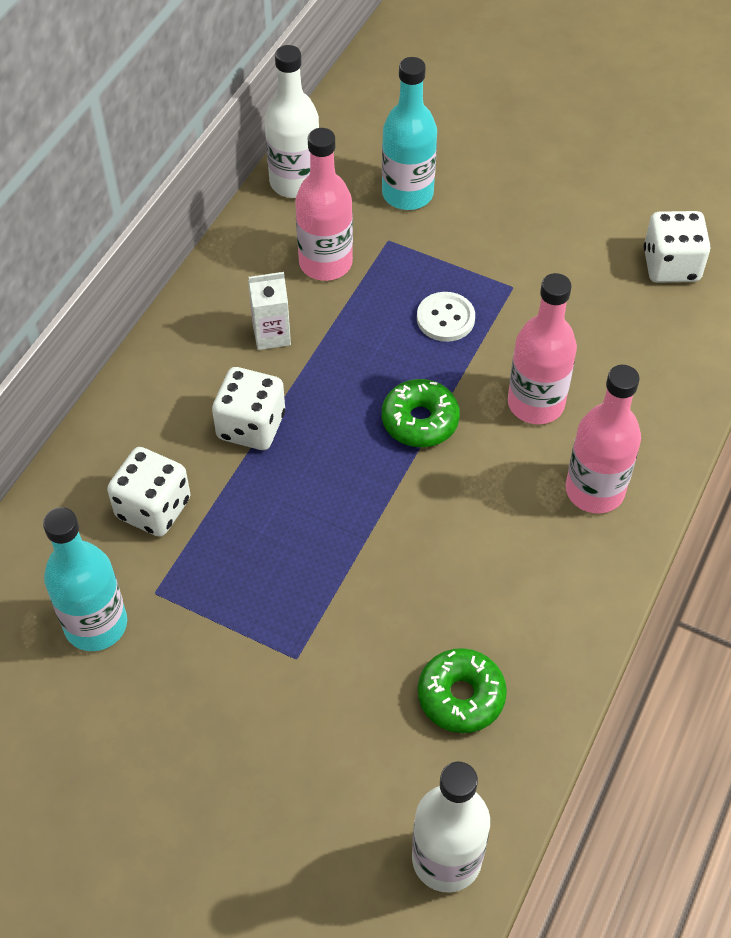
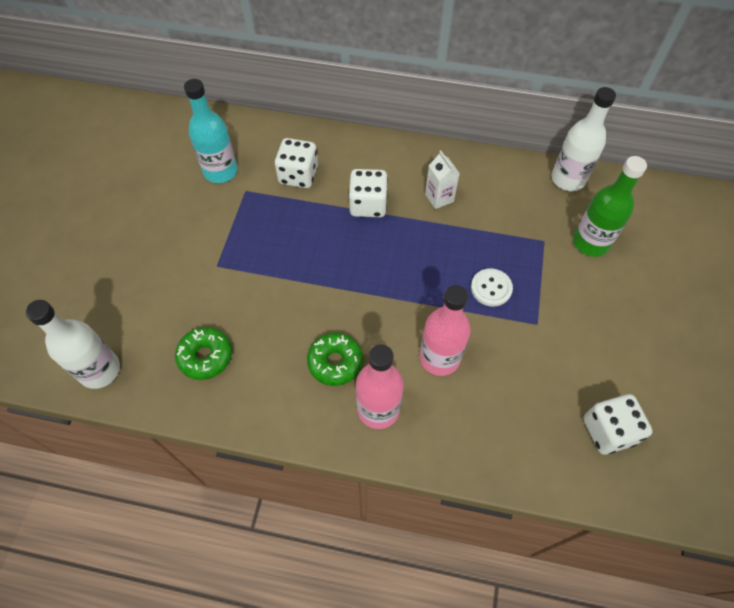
camera: 75 degrees right, 5 degrees up
pink bottle [295,128,353,281] -> none
turquoise bottle [382,57,437,210] -> green bottle [573,156,647,257]
green donut [382,379,460,447] -> green donut moved to [307,333,363,386]

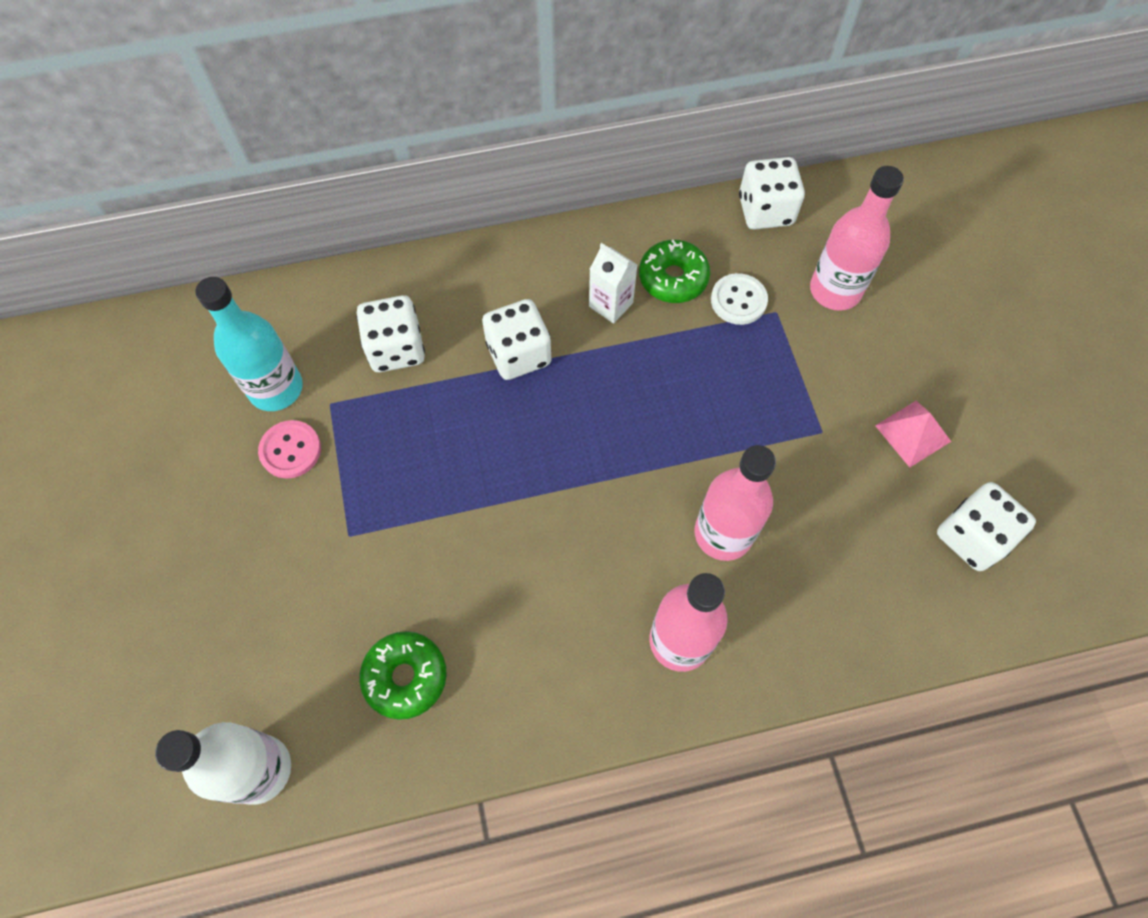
camera: 25 degrees left, 5 degrees up
green donut [307,333,363,386] -> green donut moved to [639,240,710,303]
white button [471,268,513,306] -> white button moved to [711,273,768,325]
white bottle [551,87,616,191] -> white dice [739,157,805,230]
green bottle [573,156,647,257] -> pink bottle [810,166,904,311]
none -> pink button [258,420,321,479]
none -> pink pyramid [875,401,951,467]

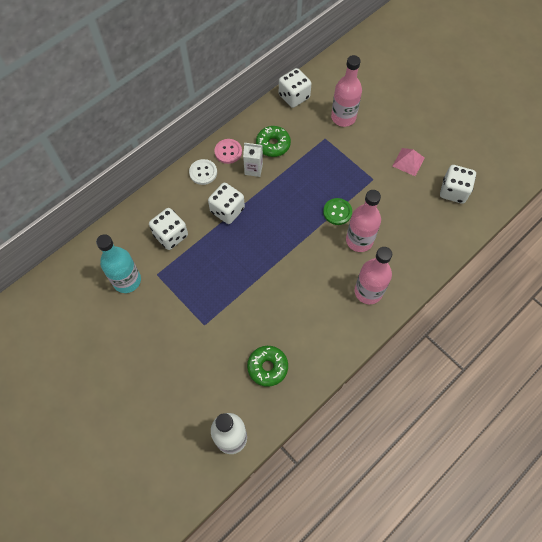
camera: 30 degrees left, 0 degrees up
pink button [258,420,321,479] -> pink button moved to [214,139,242,164]
white button [711,273,768,325] -> white button moved to [189,159,217,185]
none -> green button [323,198,352,225]

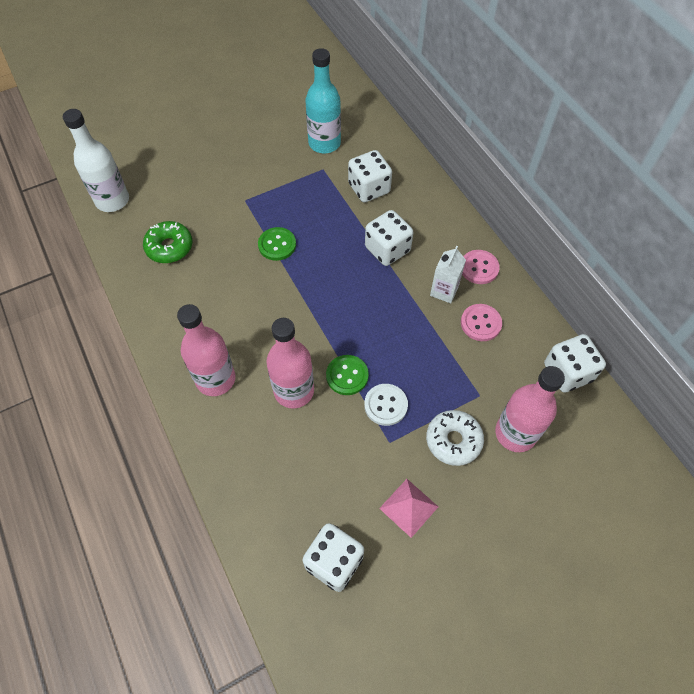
camera: 105 degrees right, 5 degrees down
white button [189,159,217,185] -> white button moved to [364,384,408,426]
green donut [256,126,291,157] -> pink button [461,304,502,341]
none -> green button [258,227,296,261]
none -> white donut [426,410,484,466]

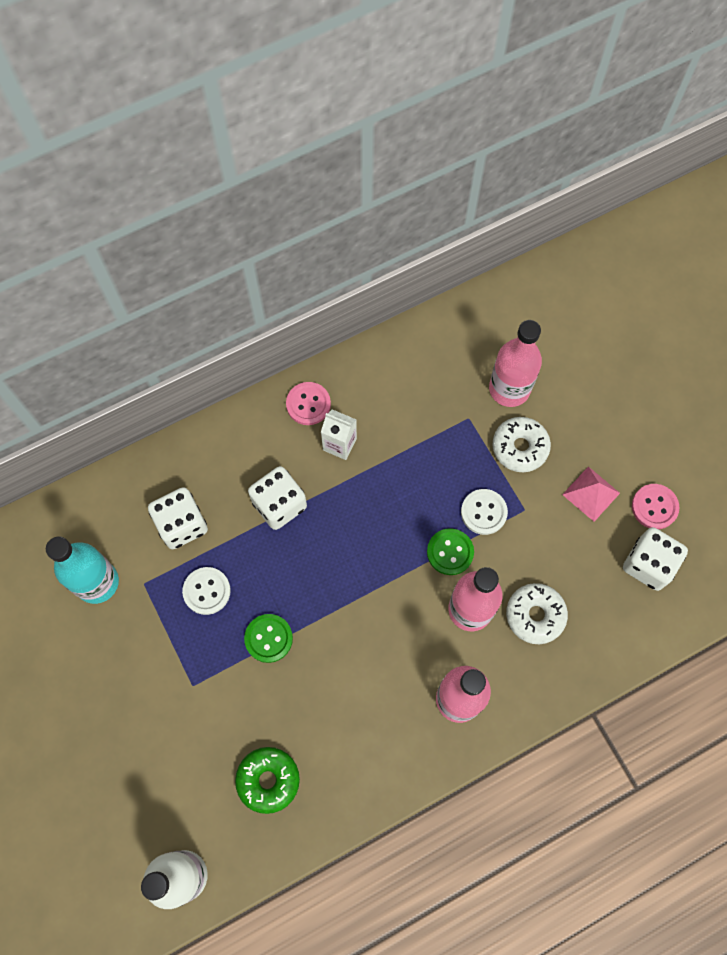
camera: 90 degrees left, 10 degrees up
pink button [461,304,502,341] -> pink button moved to [632,484,679,529]
white dice [544,334,606,393] -> none
none -> white button [182,567,231,615]
none -> white donut [506,583,568,644]

